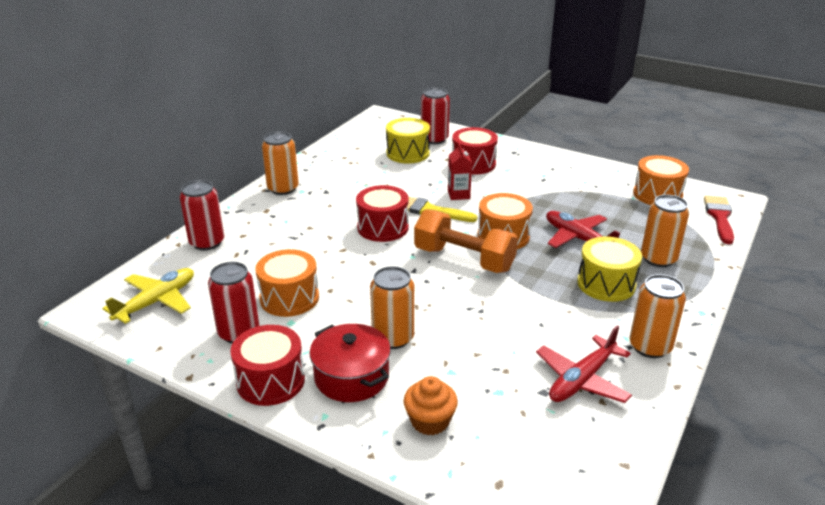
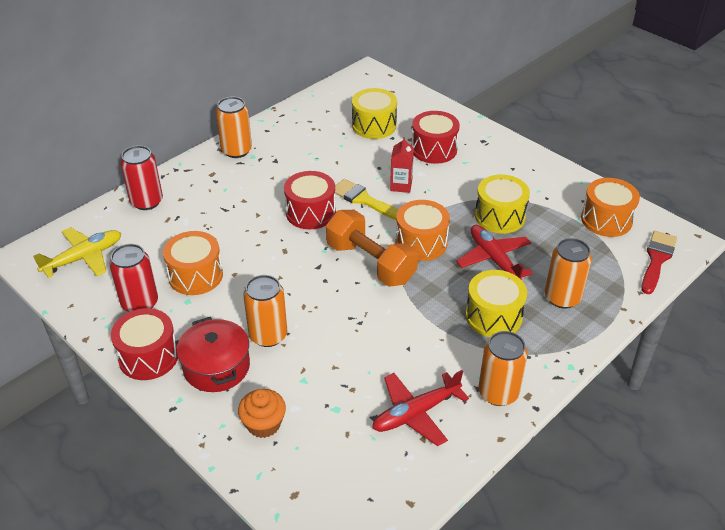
camera: 15 degrees right, 10 degrees up
red can [421,88,450,144] -> none
none -> yellow drum [475,175,530,233]

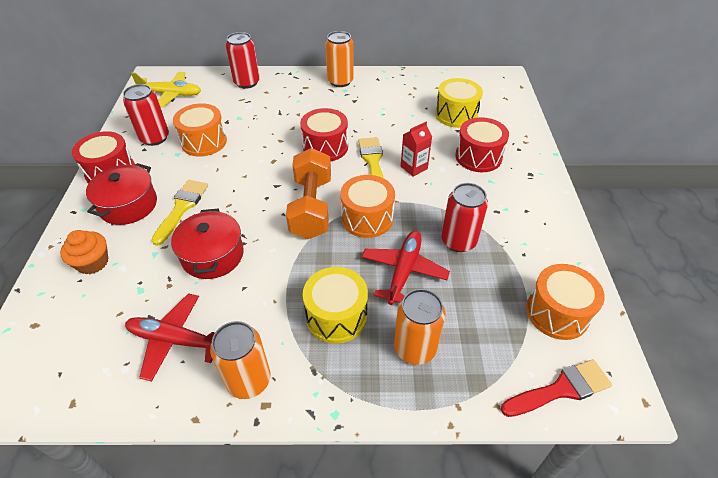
camera: 45 degrees right, 5 degrees up
orange can [243,275,287,347] -> yellow brush [151,180,208,246]
yellow drum [475,175,530,233] -> red can [441,183,488,252]
none -> red pot [171,209,244,279]

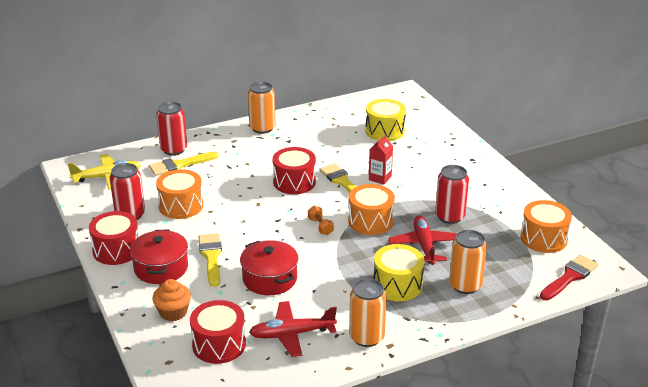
camera: 25 degrees left, 15 degrees down
orange dumbbell [286,148,331,239] -> orange dumbbell [308,206,334,235], size x0.43
red drum [455,117,509,172] -> red drum moved to [190,300,246,364]
none -> yellow brush [149,151,219,176]

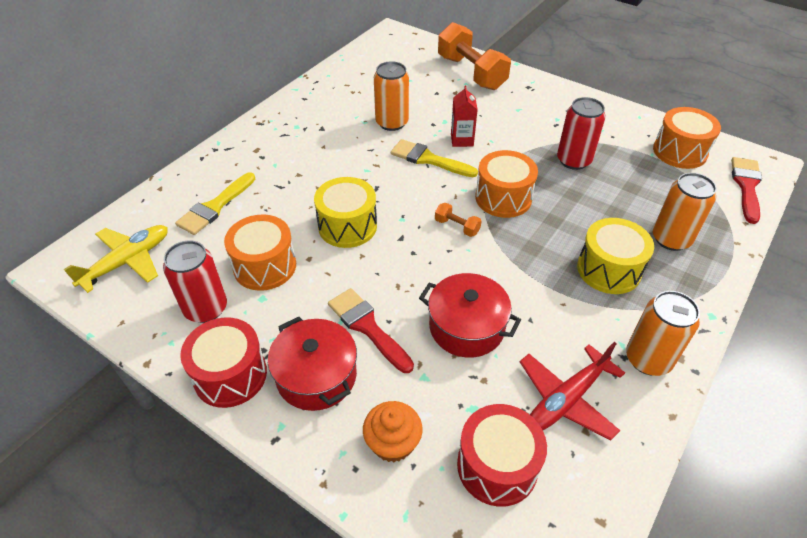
camera: 30 degrees left, 15 degrees up
red can [156,102,187,155] -> none
yellow brush [198,233,222,287] -> red brush [328,288,414,373]
orange can [248,82,276,134] -> orange can moved to [374,61,409,131]
red drum [273,147,316,194] -> none
yellow drum [365,99,406,141] -> yellow drum moved to [314,177,377,248]
red plane [388,215,457,265] -> none
none -> orange dumbbell [438,22,511,90]

